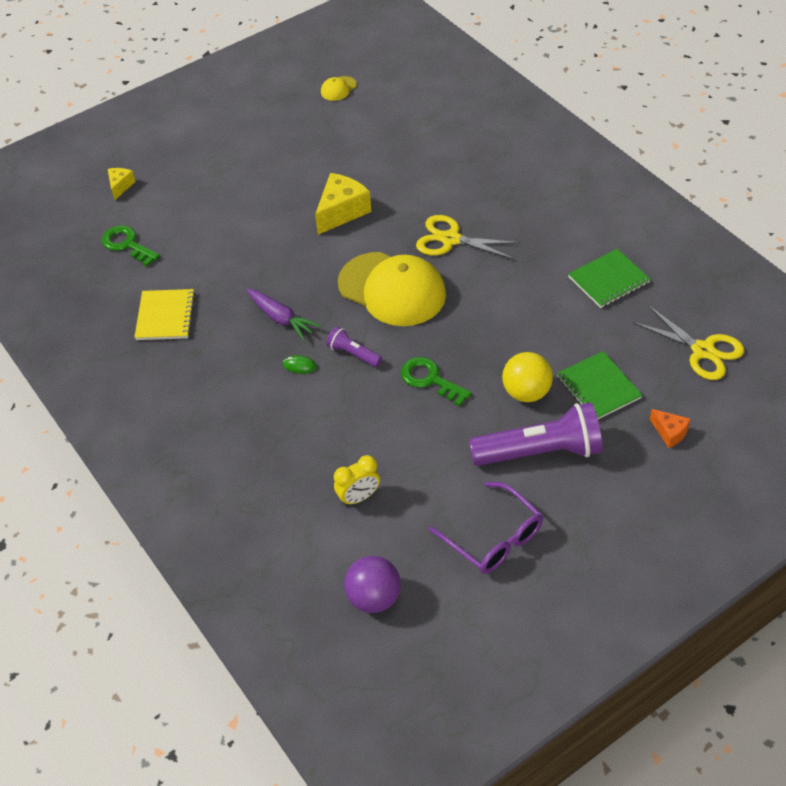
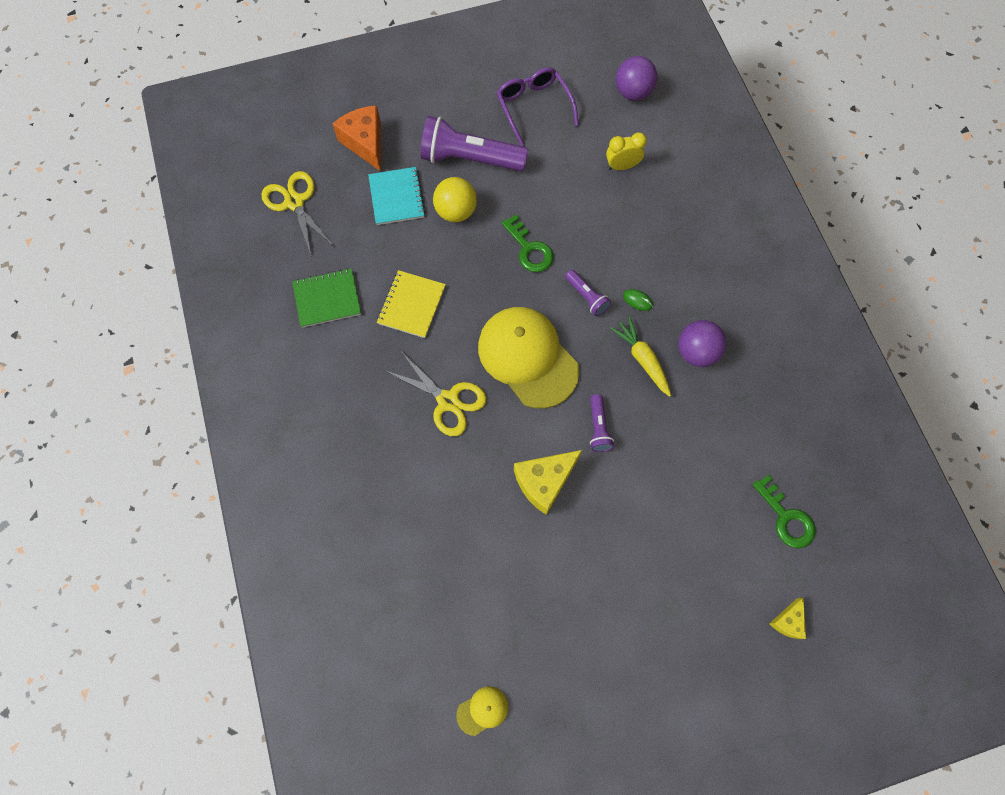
camera: 165 degrees left, 20 degrees up
yellow notebook [134,289,195,340] -> yellow notebook moved to [377,270,446,338]
purple carrot [247,289,320,340] -> yellow carrot [610,317,671,397]
green notebook [557,351,643,419] -> turquoise notebook [368,167,426,225]
orange cheese [650,409,690,448] -> orange cheese [332,105,381,171], size x1.84
none -> purple flashlight [590,394,614,452]
none -> purple ball [678,320,727,367]

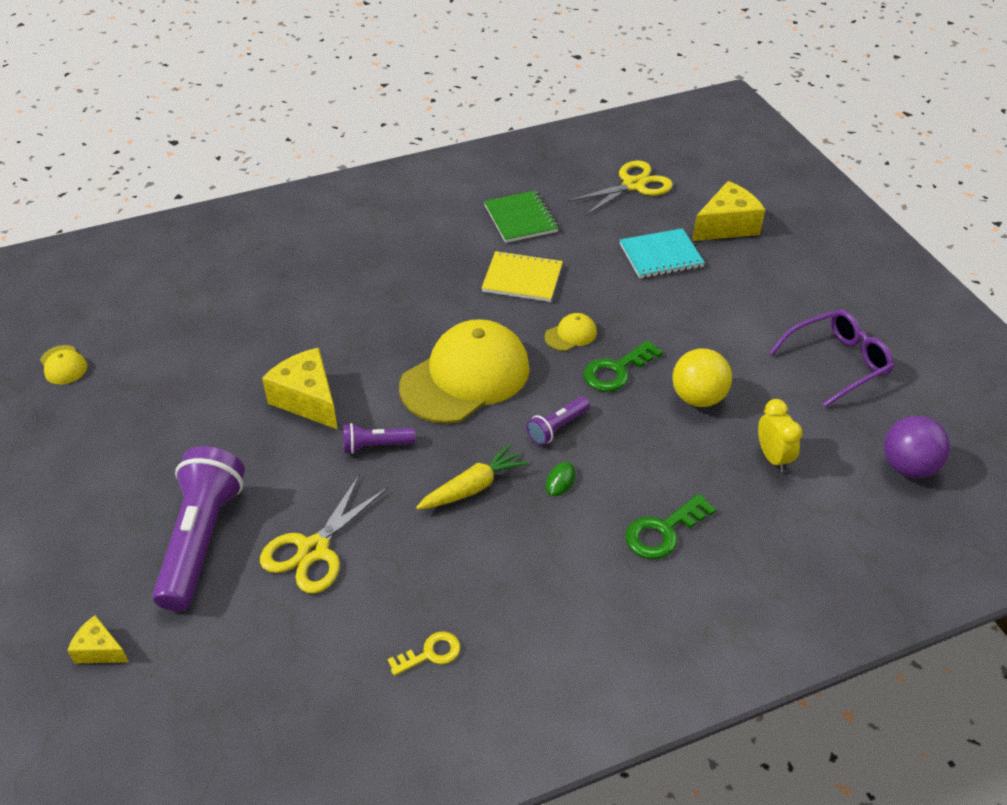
camera: 85 degrees right, 25 degrees down
orange cheese [332,105,381,171] -> yellow cheese [692,181,765,241]
yellow scissors [384,350,487,436] -> yellow scissors moved to [260,475,388,594]
purple flashlight [421,116,529,171] -> purple flashlight moved to [152,446,245,611]
yellow ball [433,177,477,222] -> yellow ball moved to [672,349,732,407]
purple ball [678,320,727,367] -> none
green key [753,475,816,548] -> green key moved to [625,494,716,559]
none -> yellow key [388,631,460,676]
none -> yellow cap [545,313,597,351]

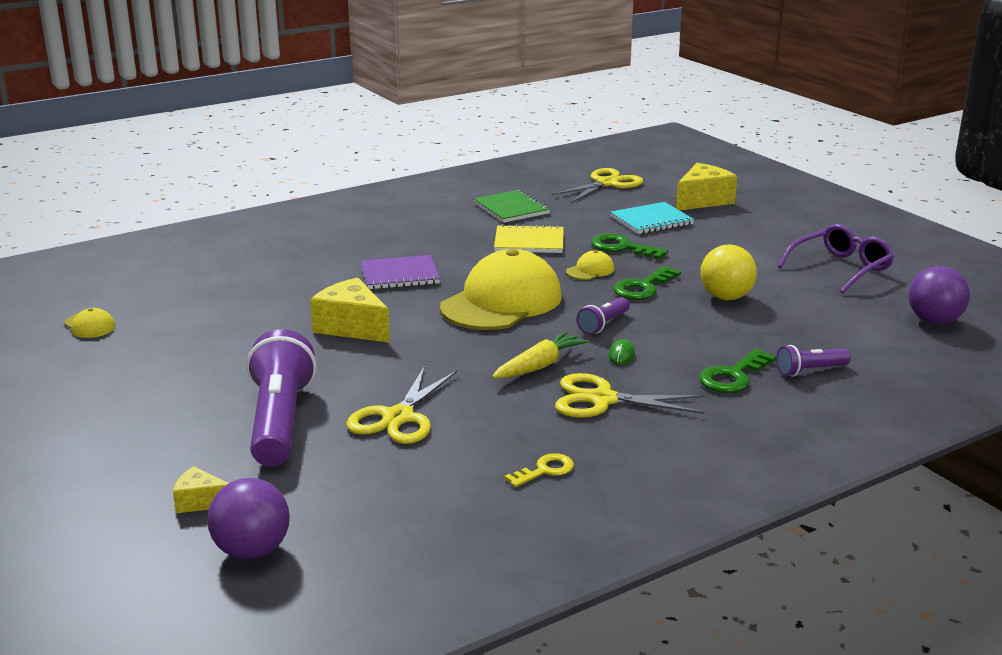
camera: 10 degrees left, 20 degrees down
purple flashlight [343,423,415,454] -> purple flashlight moved to [776,345,851,377]
yellow clock [758,399,803,472] -> none
none -> purple ball [207,478,290,559]
none -> purple notebook [361,255,440,290]
none -> yellow scissors [555,373,705,418]
none -> green key [591,233,668,260]

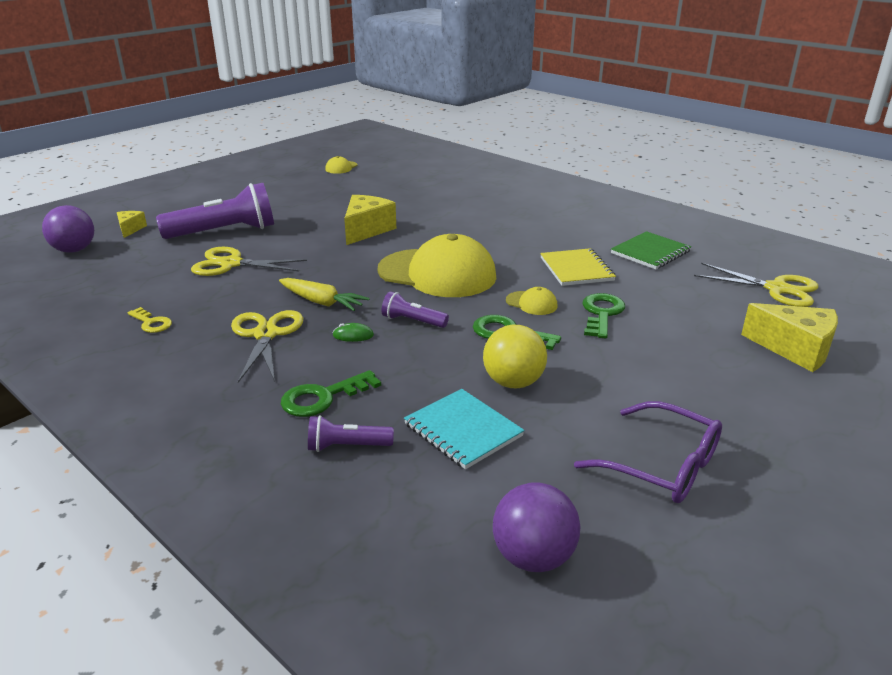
camera: 75 degrees right, 5 degrees up
purple notebook [361,255,440,290] -> none
turquoise notebook [610,202,694,234] -> turquoise notebook moved to [404,389,525,469]
green key [699,349,776,393] -> green key turned 60 degrees counterclockwise [281,370,381,417]
purple flashlight [776,345,851,377] -> purple flashlight turned 60 degrees counterclockwise [308,415,394,452]

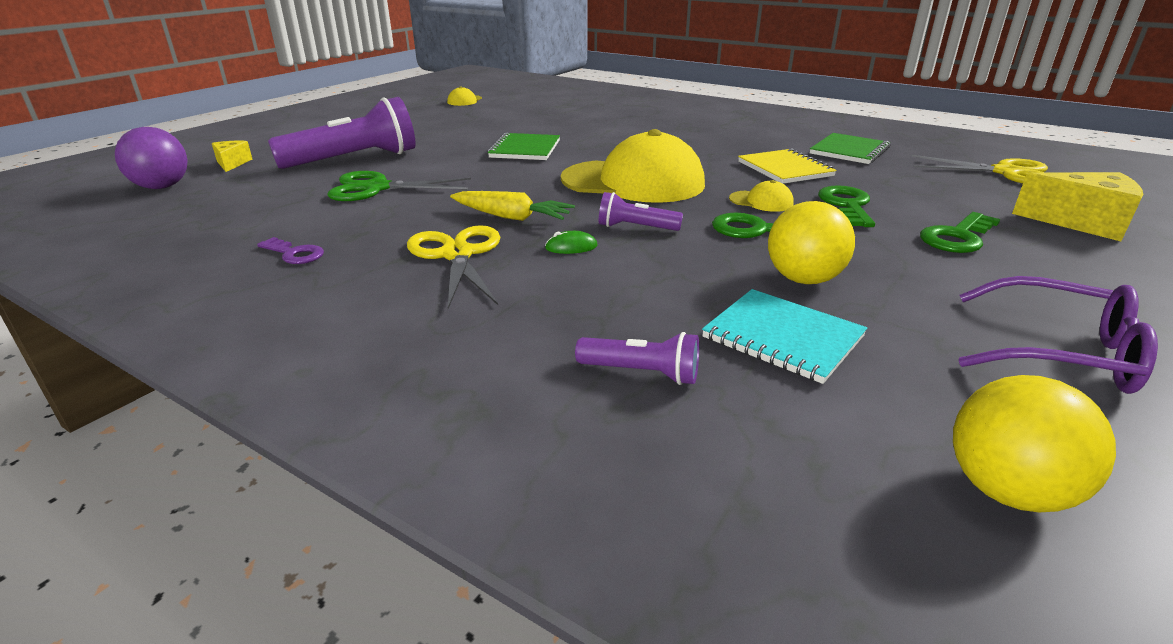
camera: 10 degrees left, 0 degrees up
yellow key [128,307,172,333] -> purple key [257,237,324,264]
yellow scissors [191,247,307,276] -> green scissors [327,171,471,201]
green key [281,370,381,417] -> green key moved to [920,212,1001,253]
purple flashlight [308,415,394,452] -> purple flashlight turned 150 degrees counterclockwise [575,332,699,385]
yellow cheese [344,195,396,245] -> green notebook [487,132,560,160]
purple ball [493,483,580,572] -> yellow ball [953,375,1116,513]

